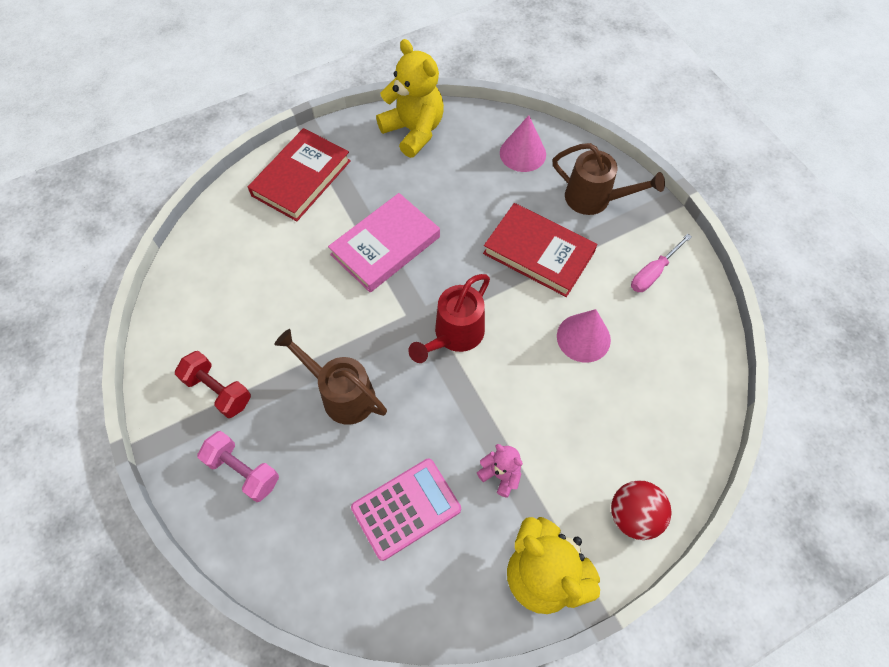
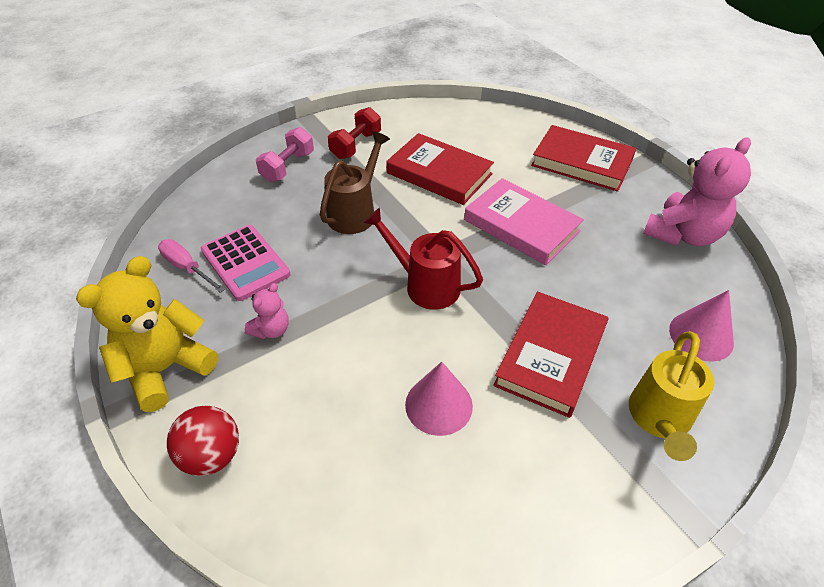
camera: 85 degrees right, 15 degrees down
yellow teddy bear [376,39,444,158] -> pink teddy bear [643,137,751,246]
brown watering can [552,143,665,215] -> yellow watering can [629,331,714,461]
pink screwdriver [631,234,692,292] -> pink screwdriver moved to [158,239,225,293]
none -> red book [386,133,494,205]

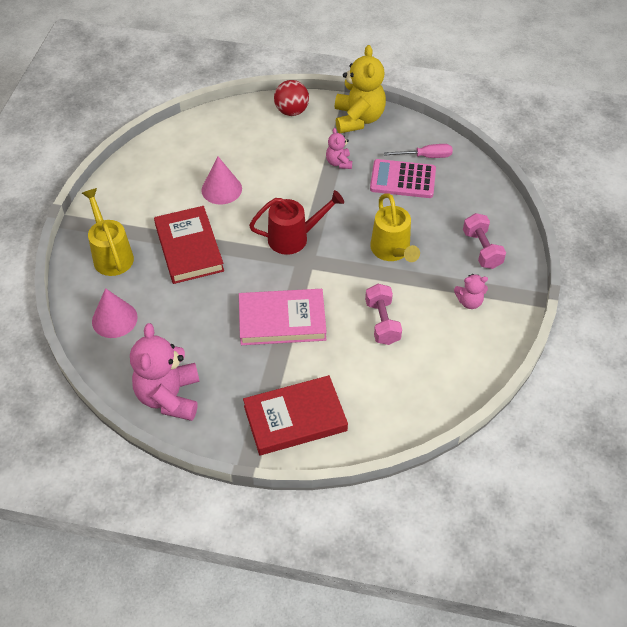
camera: 135 degrees right, 5 degrees up
brown watering can [320,131,390,234] -> yellow watering can [370,193,420,262]
red dumbbell [328,107,381,159] -> pink teddy bear [454,274,488,309]
red book [386,133,494,205] -> pink dumbbell [365,284,402,345]

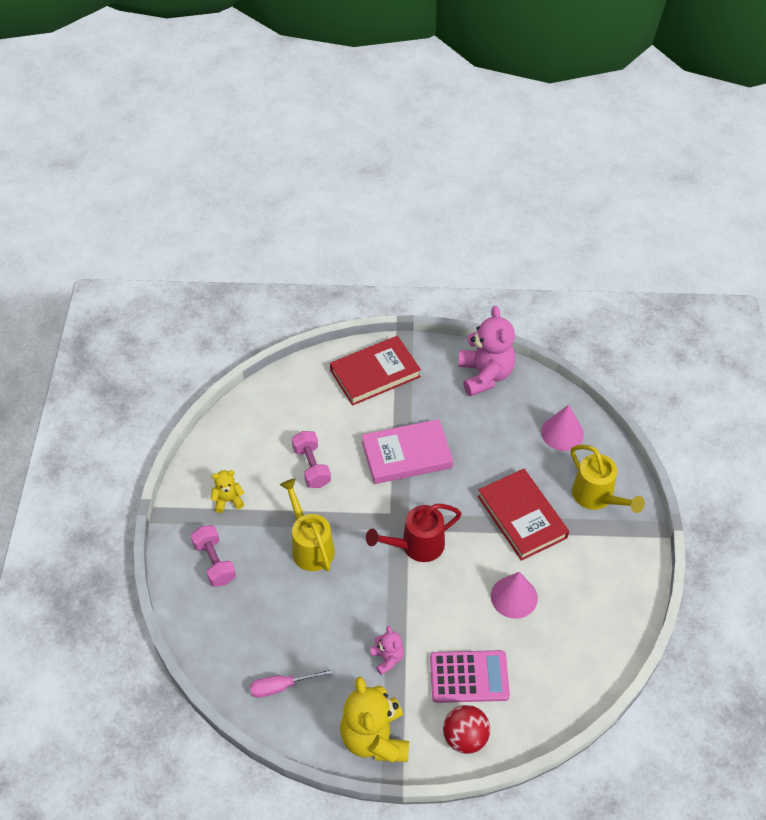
camera: 170 degrees right, 0 degrees up
pink calculator [370,159,436,198] -> pink calculator moved to [430,650,510,703]
pink teddy bear [454,274,488,309] -> yellow teddy bear [211,470,244,513]

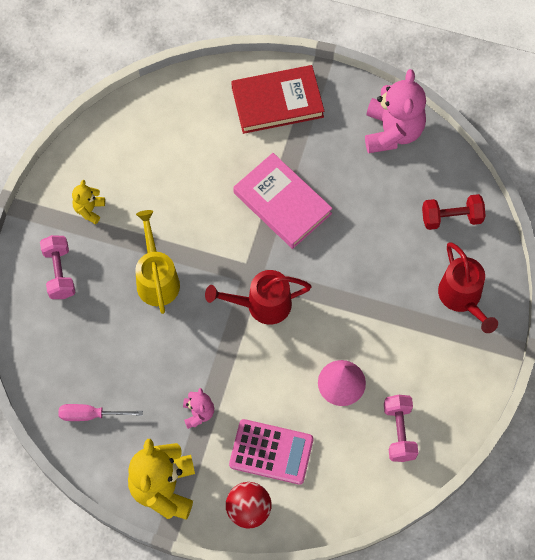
camera: 15 degrees right, 15 degrees up
yellow teddy bear [211,470,244,513] -> yellow teddy bear turned 75 degrees counterclockwise [72,180,105,224]
pink dumbbell [292,431,331,488] -> pink dumbbell moved to [384,395,418,462]
pink book [362,419,453,484] -> pink book turned 45 degrees clockwise [233,153,333,249]
red book [478,469,569,561] -> none
pink cone [541,405,584,451] -> red dumbbell [422,194,485,230]
yellow watering can [571,445,645,513] -> red watering can [438,243,498,333]

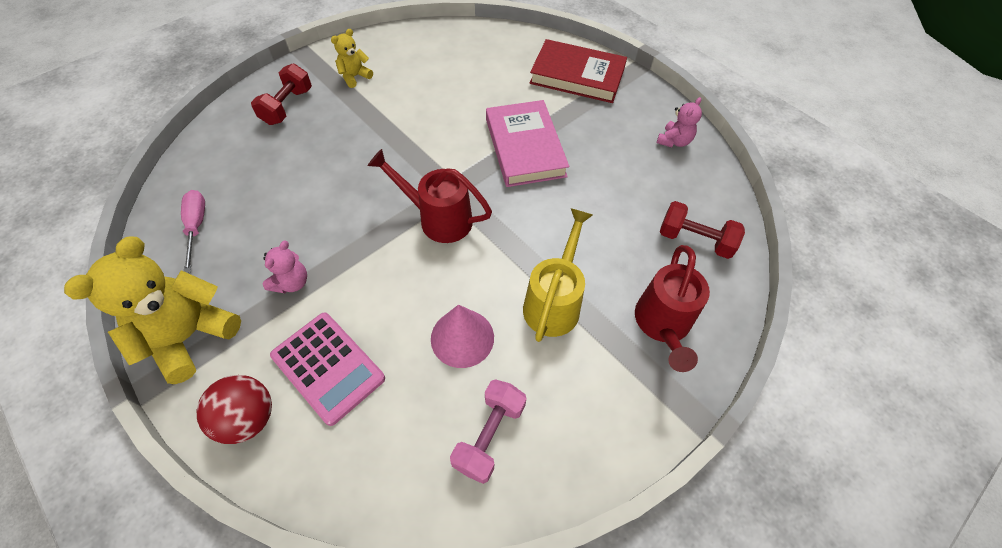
camera: 30 degrees right, 10 degrees down
pink dumbbell [40,235,75,299] -> red dumbbell [251,64,312,125]
pink screwdriver [59,404,143,421] -> pink screwdriver turned 45 degrees clockwise [181,190,205,273]
yellow watering can [135,210,180,314] -> yellow watering can moved to [523,208,593,342]
pink teddy bear [365,69,426,153] -> pink teddy bear [657,97,702,147], size x0.50

